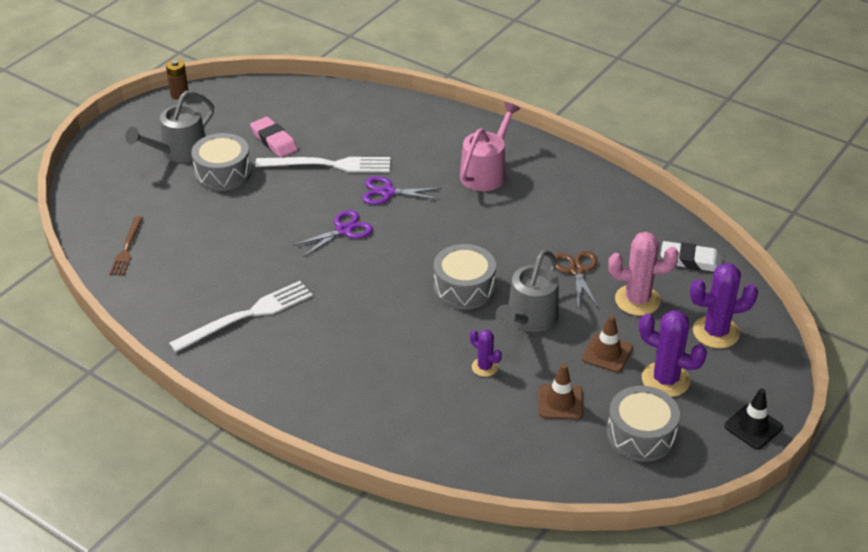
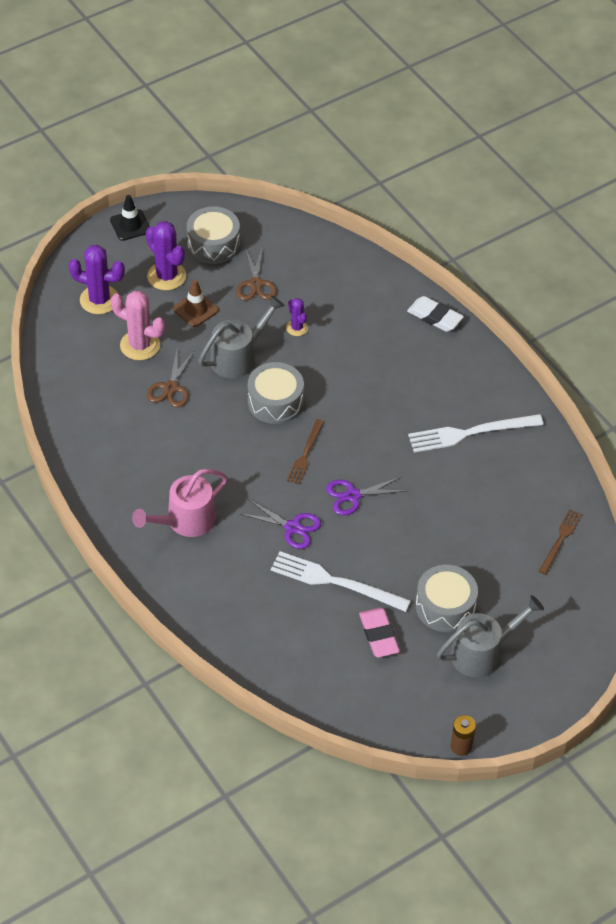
camera: 160 degrees left, 10 degrees up
brown traffic cone [539,364,583,420] -> brown scissors [236,246,277,300]
white eraser [661,241,723,272] -> white eraser moved to [407,296,464,332]
none -> brown fork [287,419,324,484]

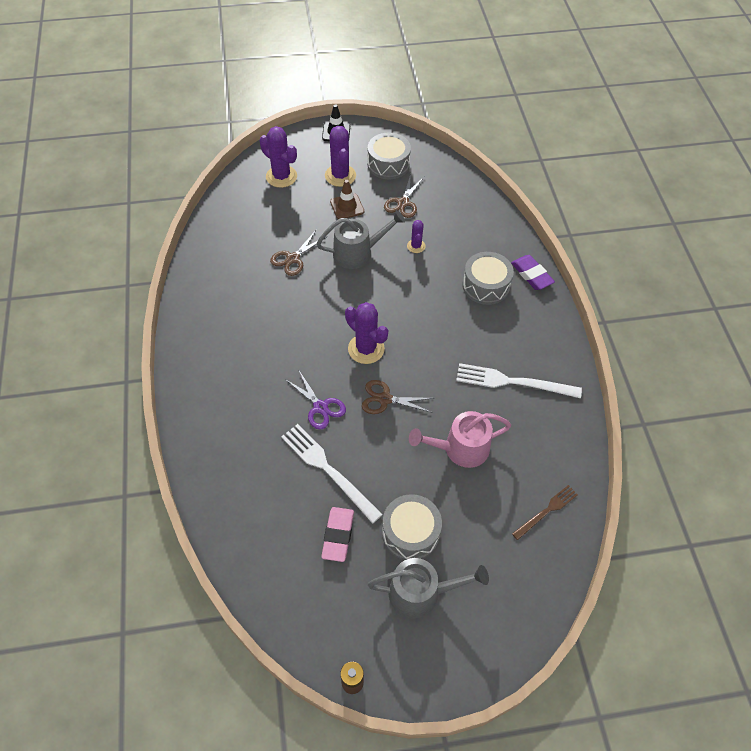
camera: 25 degrees right, 5 degrees up
pink cactus [111,291,165,360] -> none
pink watering can [132,469,227,537] -> pink watering can moved to [409,411,511,468]
grey drum [248,362,304,424] -> grey drum moved to [463,252,514,305]
brown fork [287,419,324,484] -> purple cactus [345,302,388,364]
purple scissors [326,477,405,515] -> brown scissors [362,380,434,414]
white eraser [407,296,464,332] -> purple eraser [511,255,555,290]

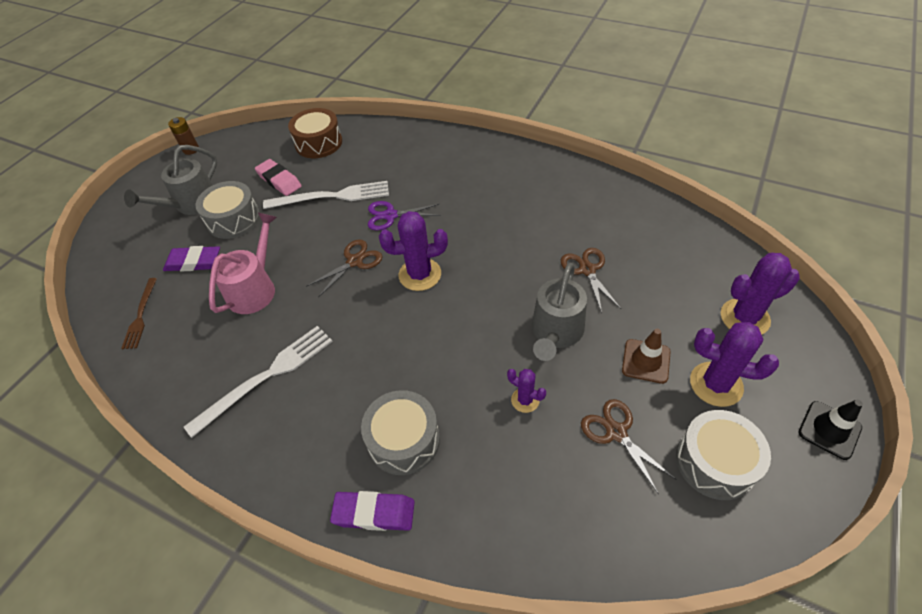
camera: 130 degrees right, 5 degrees down
none -> purple eraser [163,246,220,271]
none -> brown drum [288,108,342,158]

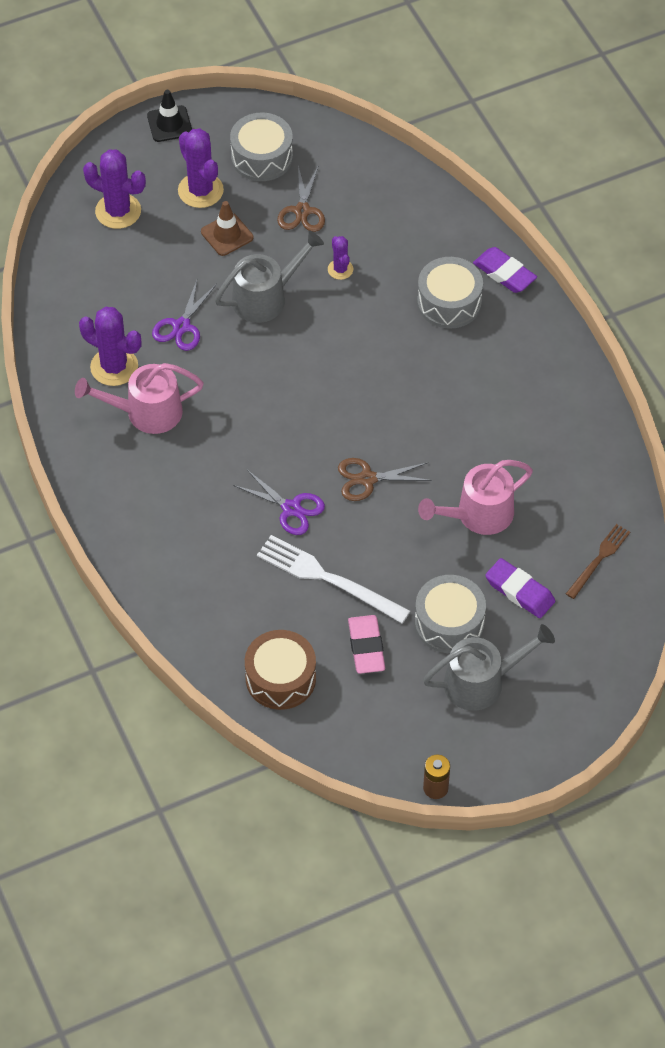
camera: 145 degrees left, 5 degrees up
white fork [184,326,333,438] -> none
purple cactus [379,211,448,291] -> purple cactus moved to [79,307,142,386]
brown scissors [561,248,621,313] -> purple scissors [152,280,217,351]
none -> pink watering can [75,363,204,434]

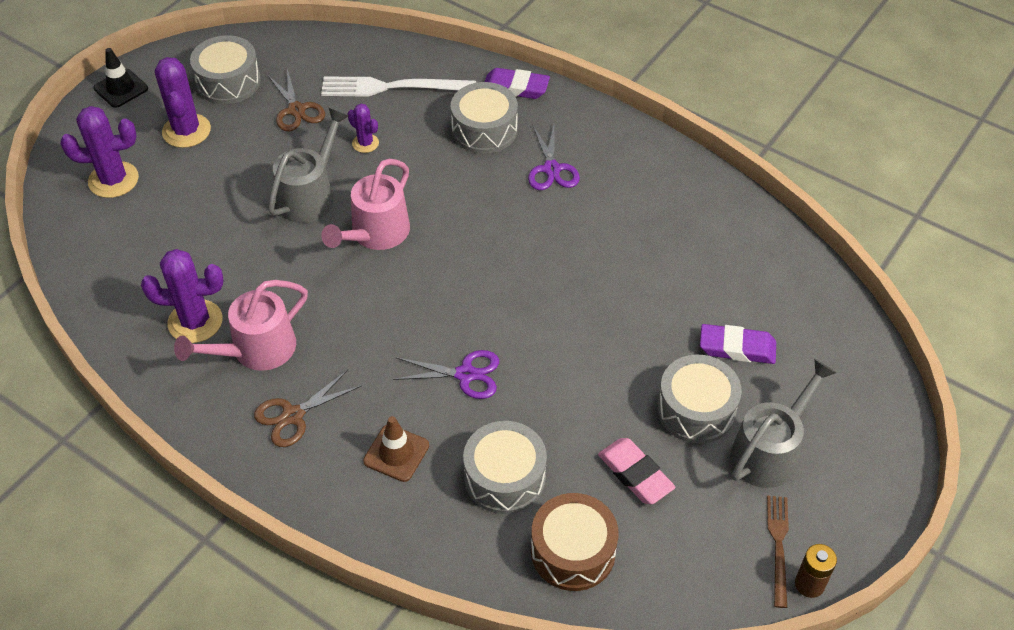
camera: 30 degrees left, 5 degrees down
purple scissors [152,280,217,351] -> purple scissors moved to [528,125,580,190]
purple cactus [178,128,224,208] -> purple cactus turned 45 degrees clockwise [155,57,211,148]
brown traffic cone [201,201,253,256] -> brown traffic cone moved to [363,416,429,482]
white fork [257,535,410,623] -> white fork moved to [321,76,476,97]
brown scissors [338,458,432,501] -> brown scissors moved to [254,370,361,447]
pink watering can [418,460,533,535] -> pink watering can moved to [321,159,410,250]
brown fork [566,524,630,599] -> brown fork moved to [767,496,789,608]
none -> grey drum [463,421,547,514]

